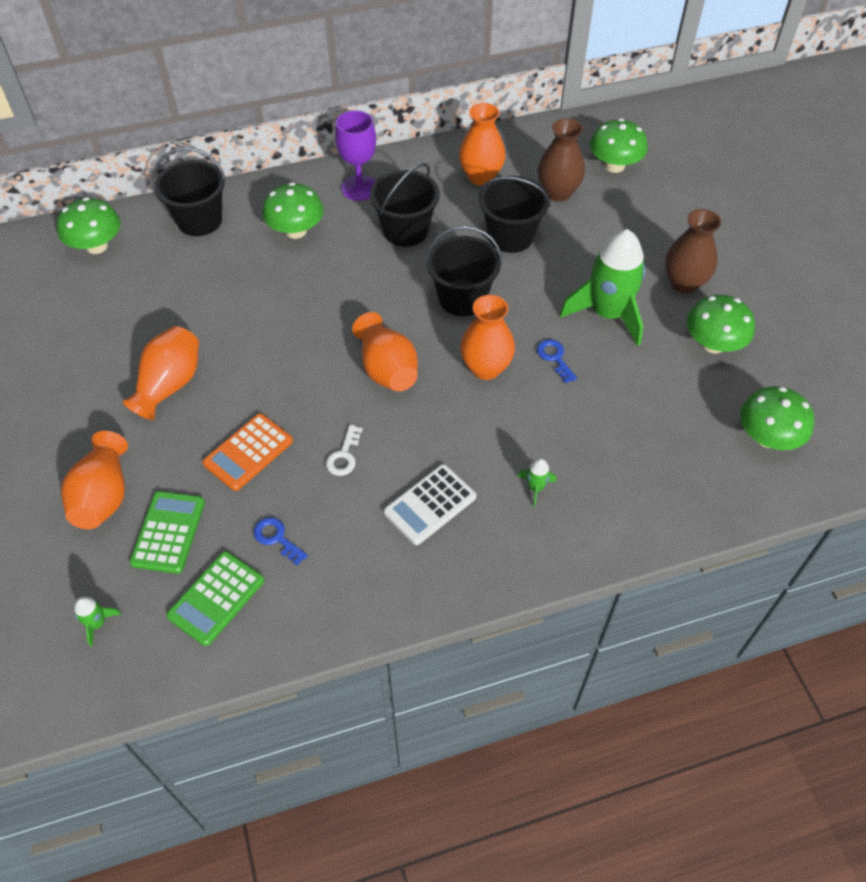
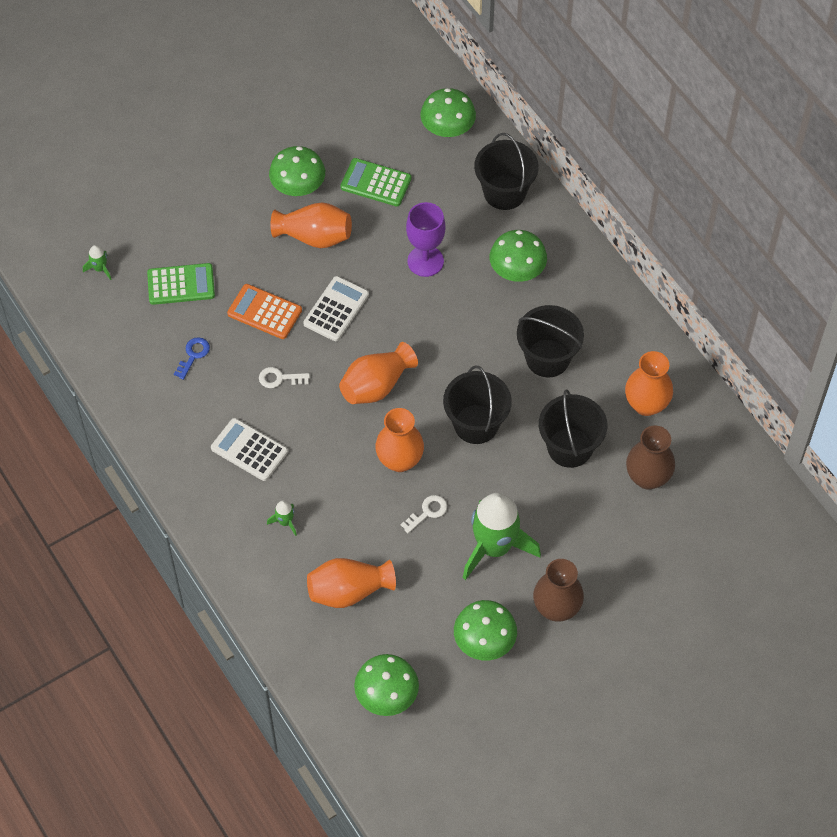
camera: 75 degrees right, 5 degrees up
orange vase [61,431,128,529] -> orange vase moved to [307,558,396,608]
green calculator [166,551,264,646] -> green calculator moved to [340,158,412,206]
purple goblet [335,110,376,201] -> purple goblet moved to [406,202,446,277]
blue key [537,339,577,383] -> white key [401,495,447,533]
green mushroom [590,118,648,173] -> green mushroom moved to [269,146,325,196]
none -> white calculator [303,276,369,341]

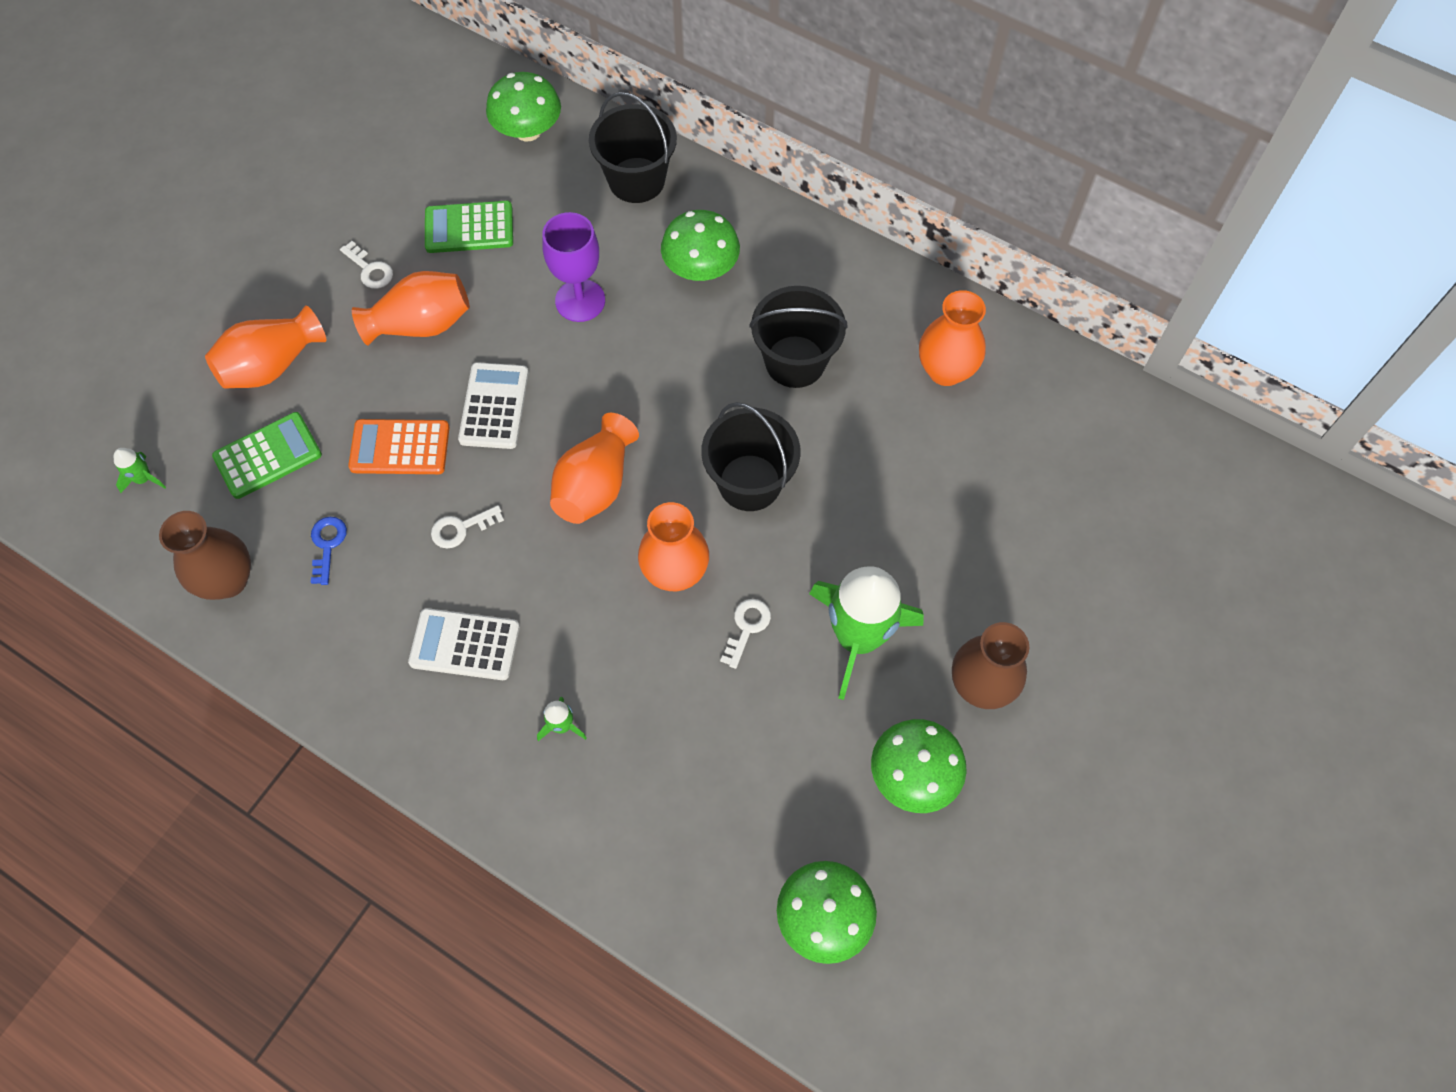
camera: 25 degrees left, 5 degrees up
green mushroom [269,146,325,196] -> white key [340,241,393,289]
orange vase [307,558,396,608] -> orange vase moved to [205,305,326,389]
black bucket [539,389,607,468] -> none
brown vase [626,426,675,490] -> brown vase moved to [159,511,251,600]

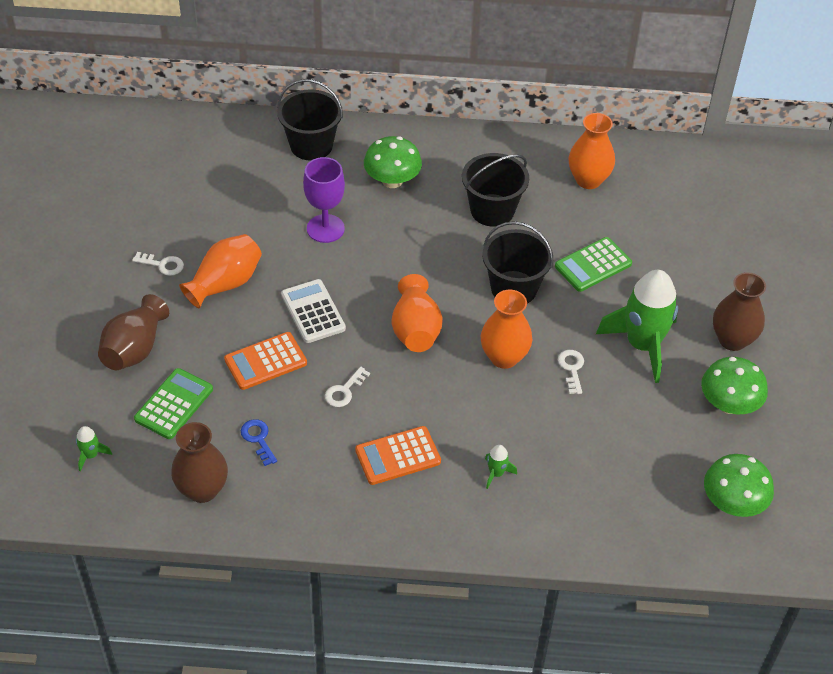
camera: 30 degrees left, 15 degrees down
orange vase [205,305,326,389] -> brown vase [98,294,169,370]
white calculator [408,608,520,680] -> orange calculator [355,426,441,485]
green calculator [425,201,513,253] -> green calculator moved to [555,237,632,292]
green mushroom [486,72,561,141] -> none

